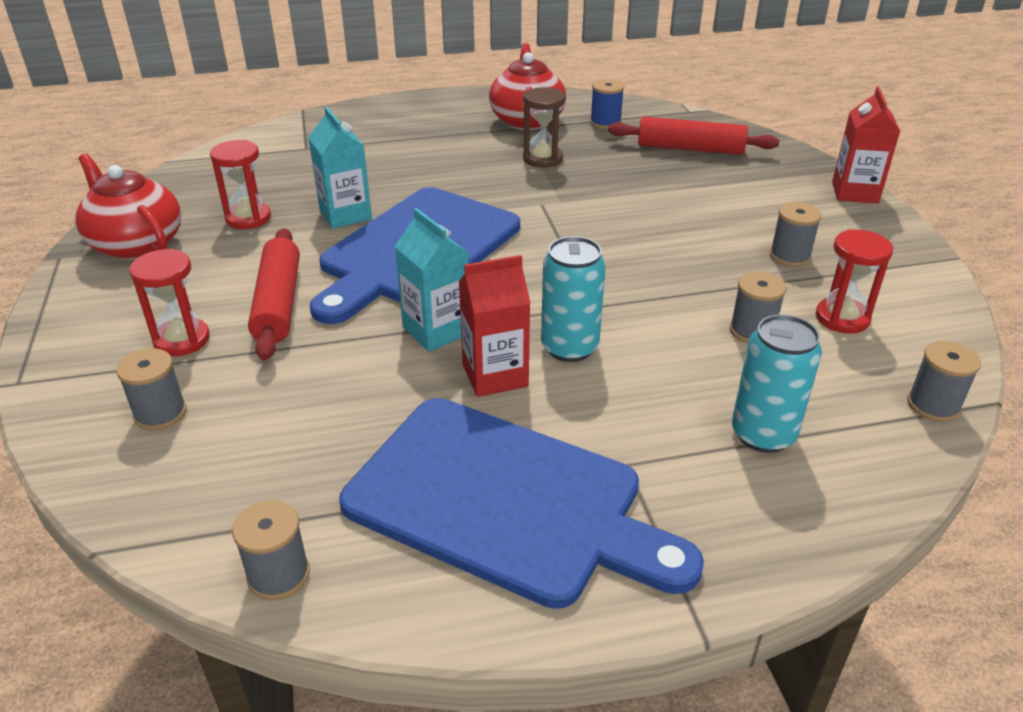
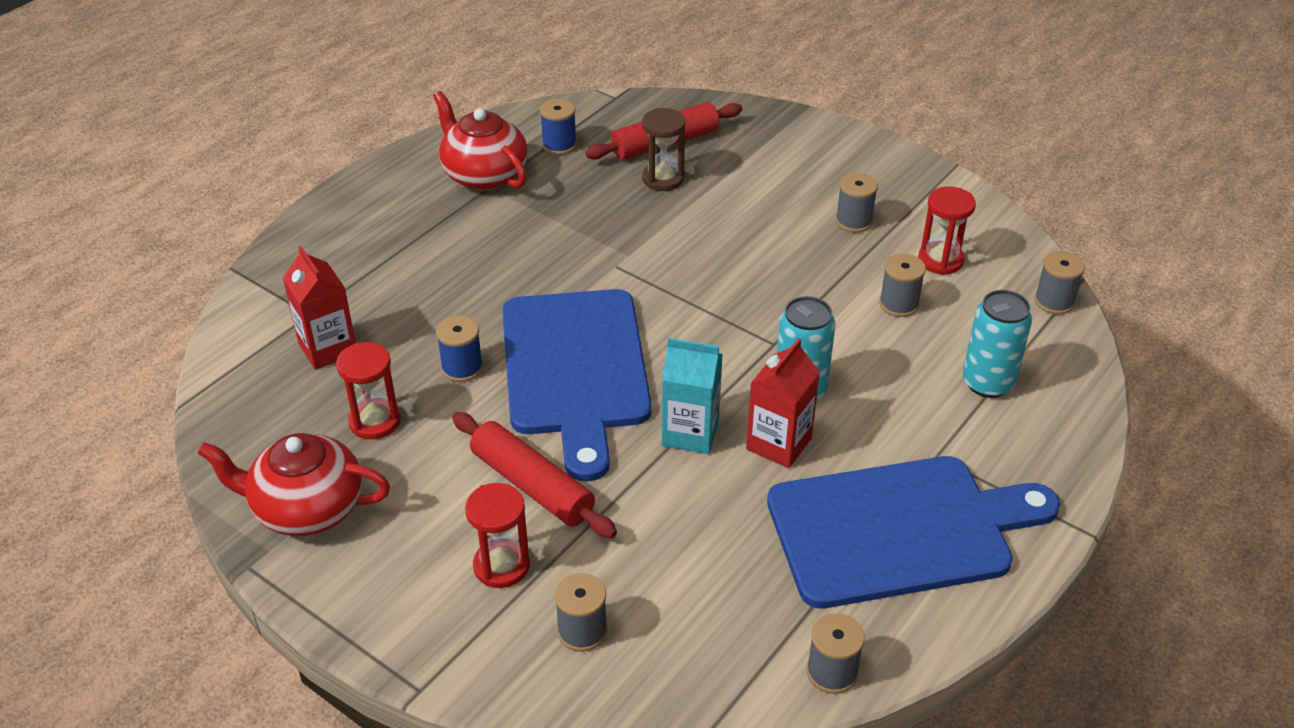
camera: 40 degrees left, 5 degrees up
turquoise carton [308,106,372,229] -> blue spool [436,315,483,382]
brown hourglass [523,87,565,168] -> brown hourglass moved to [642,108,686,191]
red carton [832,87,901,203] -> red carton moved to [283,246,356,370]

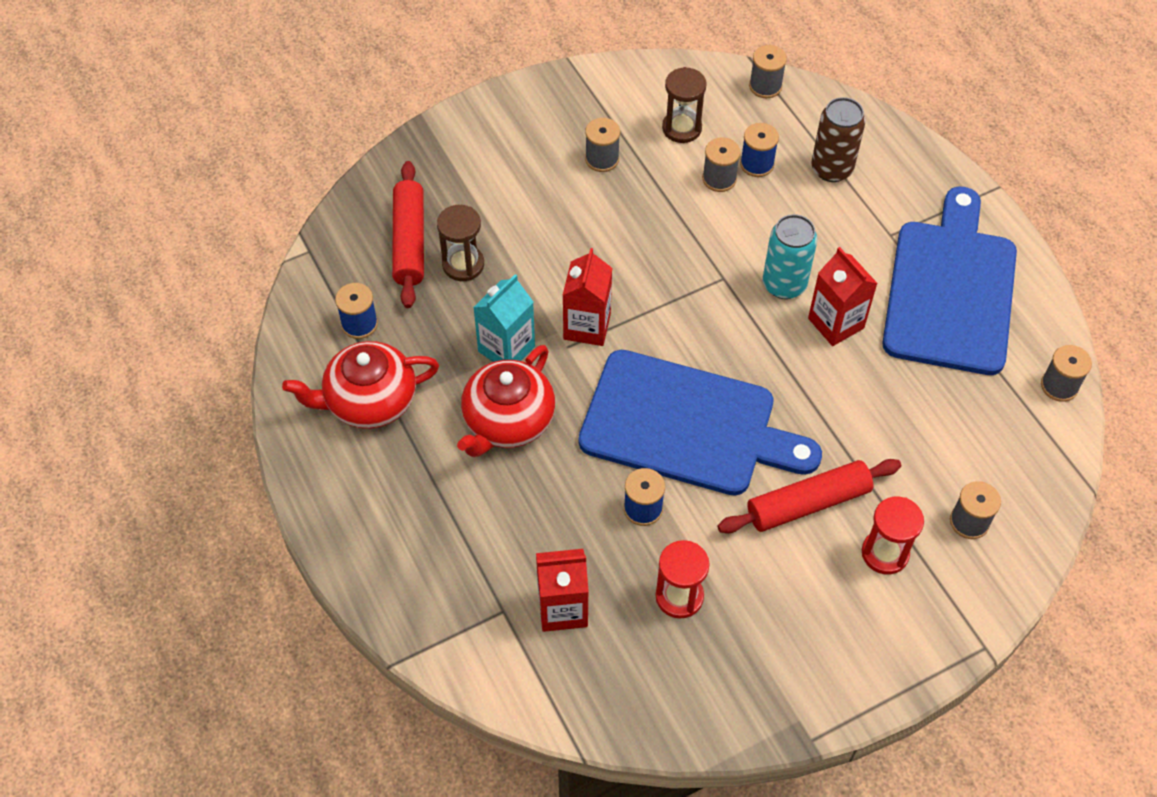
camera: 65 degrees left, 15 degrees up
red teapot [198,433,390,536] -> red teapot moved to [457,345,555,457]
turquoise carton [662,338,723,454] -> turquoise carton moved to [473,274,535,362]
red hourglass [918,186,976,275] -> brown hourglass [662,67,707,143]
turquoise can [963,290,1032,398] -> brown can [811,97,865,182]
none -> red carton [563,248,612,346]
none -> blue spool [740,123,779,177]

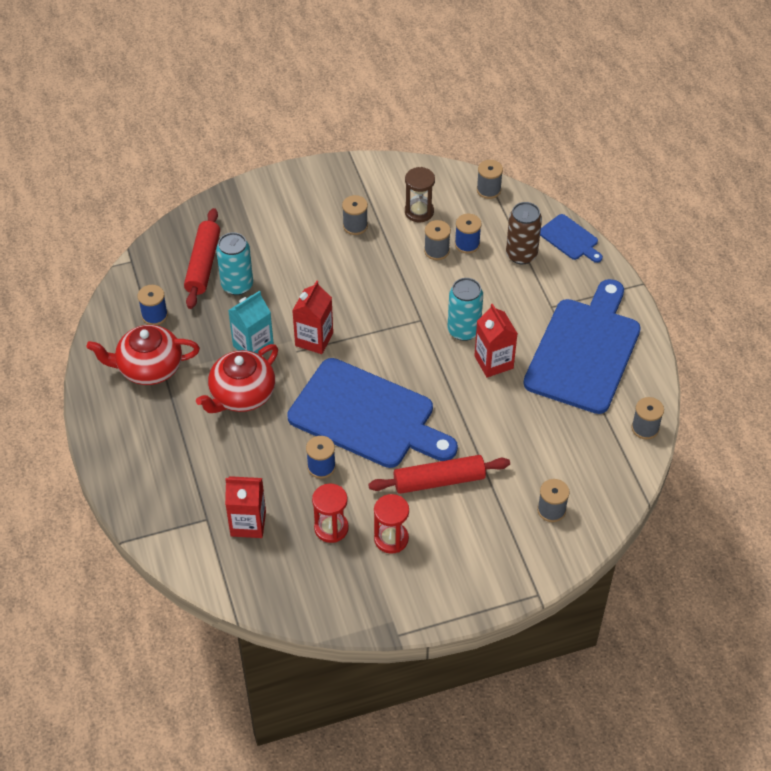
camera: 10 degrees right, 5 degrees down
brown hourglass [437,205,484,281] -> turquoise can [216,232,253,295]
red hourglass [862,497,924,574] -> red hourglass moved to [374,494,409,554]
none -> blue cutting board [540,214,603,263]

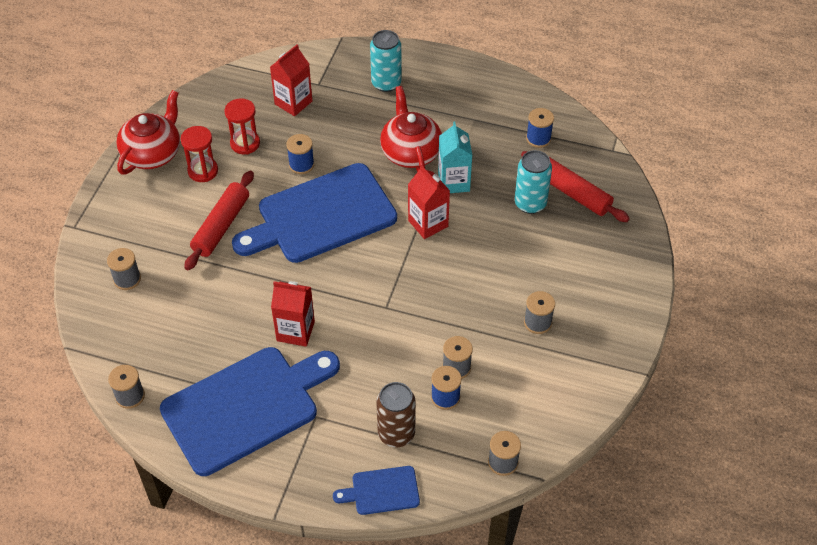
camera: 125 degrees right, 0 degrees up
red teapot [87,325,200,385] -> red teapot moved to [116,90,180,175]
brown hourglass [405,167,435,222] -> none
turquoise can [448,278,483,341] -> turquoise can moved to [370,30,402,92]
blue cutting board [523,279,641,414] -> blue cutting board turned 90 degrees counterclockwise [160,347,340,476]

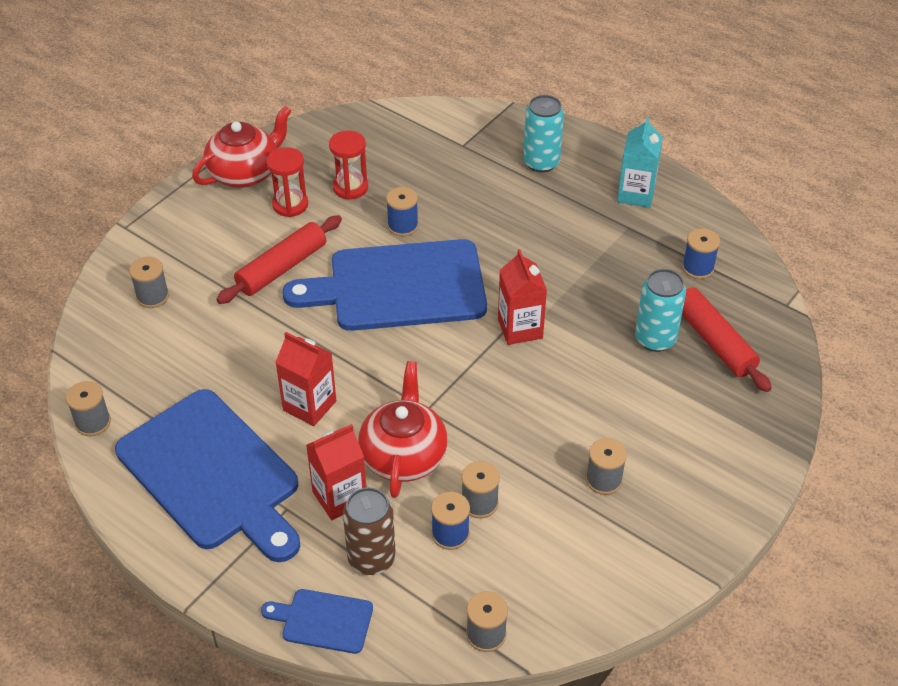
camera: 20 degrees right, 5 degrees down
blue cutting board [160,347,340,476] -> blue cutting board turned 60 degrees clockwise [115,389,300,562]
red carton [270,44,312,116] -> red carton moved to [306,424,366,520]
red teapot [380,86,442,172] -> red teapot moved to [358,361,448,498]
turquoise carton [438,122,473,193] -> turquoise carton moved to [617,117,663,208]

